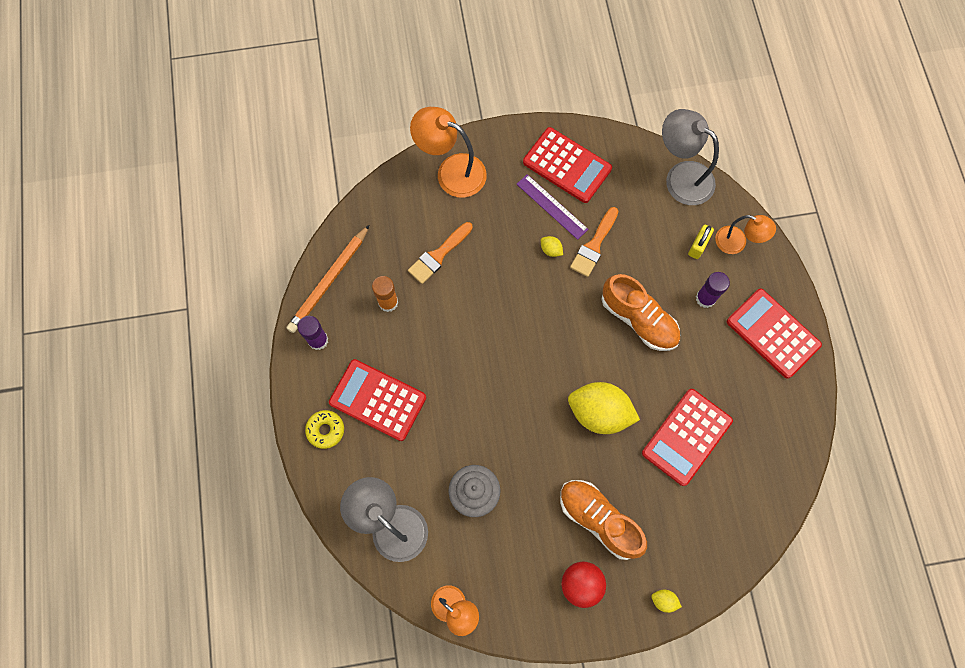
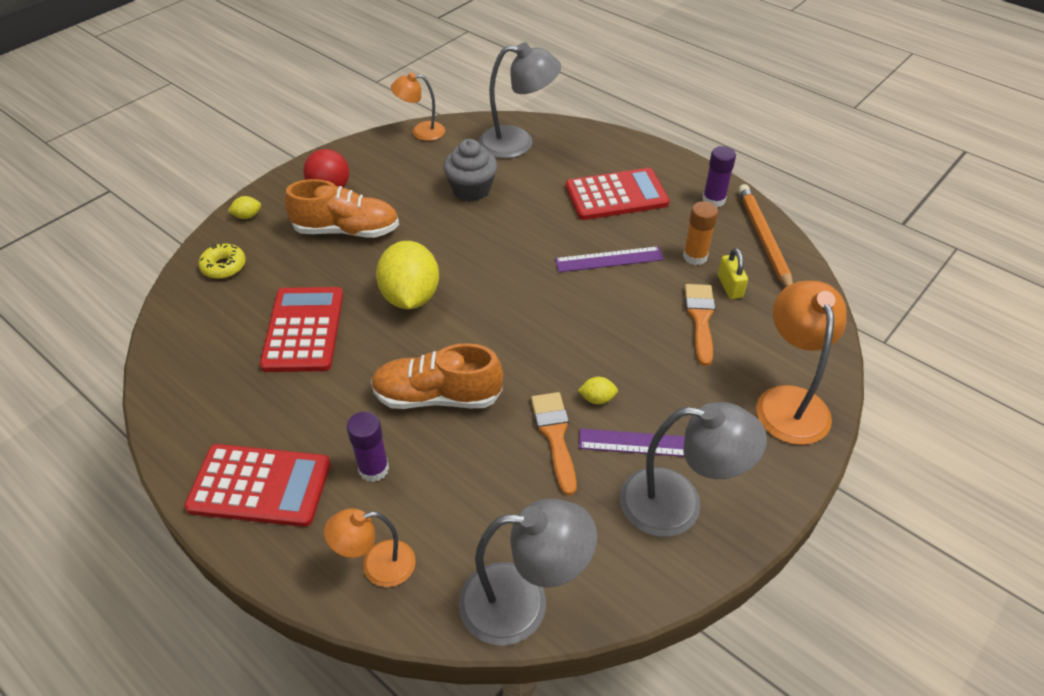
camera: 140 degrees right, 25 degrees down
yellow donut [305,410,344,449] -> yellow donut moved to [198,243,246,279]
orange lamp [410,107,487,198] -> orange lamp turned 75 degrees counterclockwise [756,281,847,445]
red calculator [523,127,612,203] -> grey lamp [620,402,767,537]
yellow lemon [568,382,640,434] -> yellow lemon turned 75 degrees counterclockwise [376,241,439,309]
yellow padlock [688,225,714,259] -> yellow padlock moved to [718,248,748,299]
none -> purple ruler [555,246,664,272]

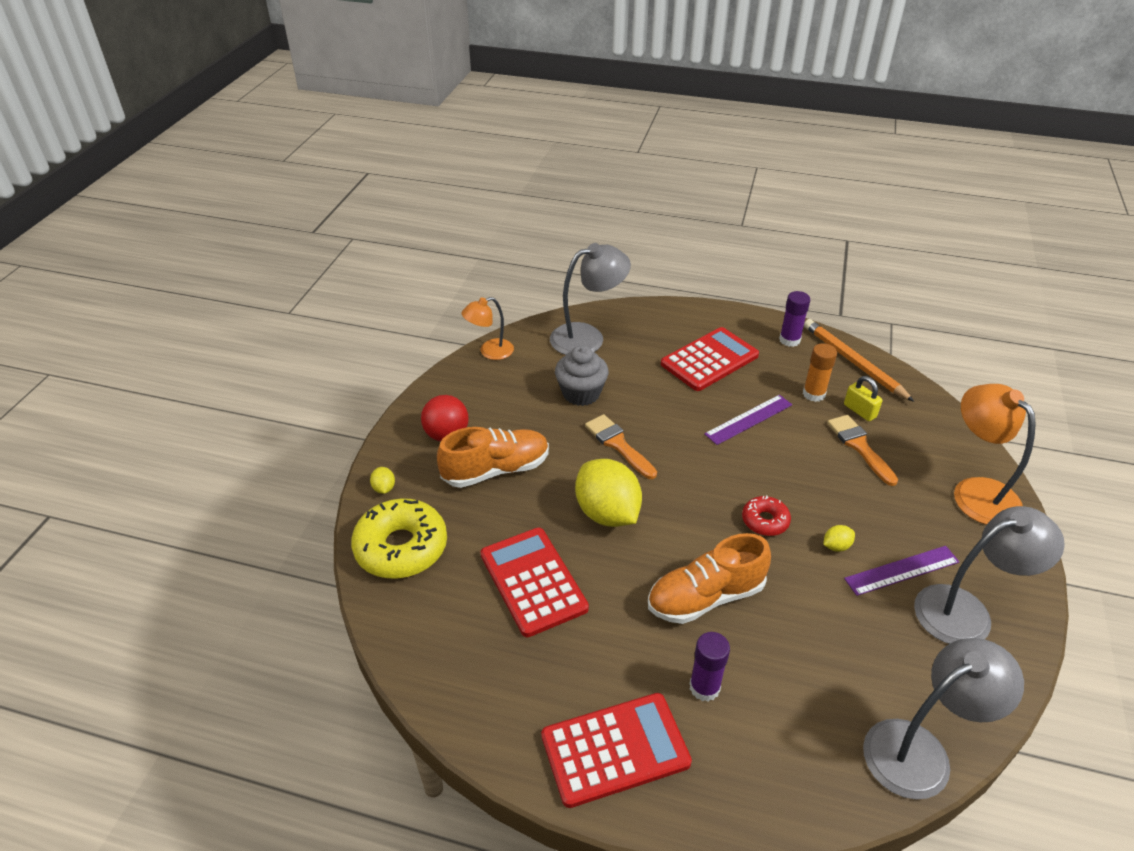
camera: 25 degrees left, 5 degrees down
yellow donut [198,243,246,279] -> yellow donut [351,499,447,579], size x1.91
yellow lemon [228,196,261,219] -> yellow lemon turned 60 degrees counterclockwise [370,467,395,494]
orange lamp [324,508,415,587] -> none
orange brush [531,392,577,496] -> orange brush moved to [585,414,657,479]
none -> red donut [742,495,791,536]

